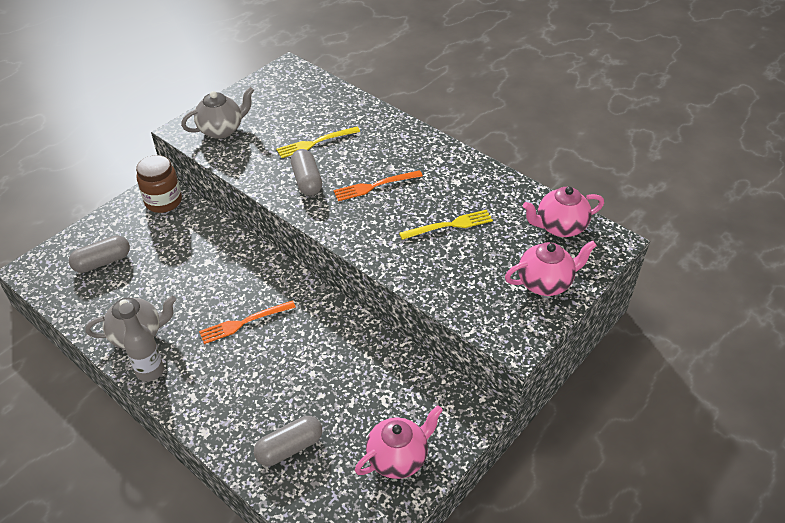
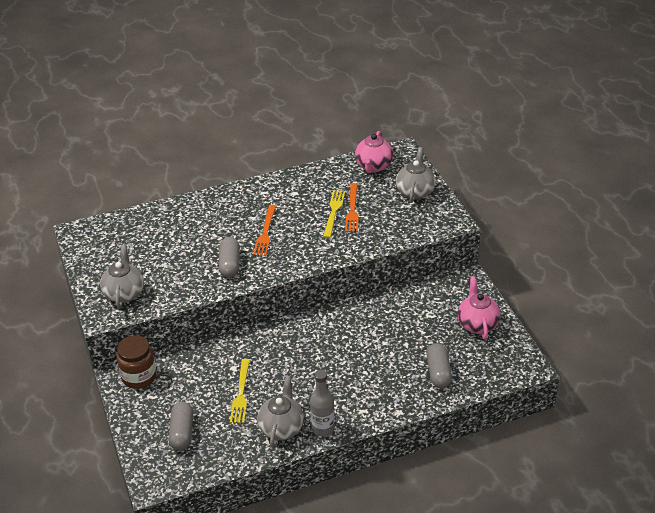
camera: 60 degrees left, 5 degrees down
orange fork [199,301,296,344] -> orange fork moved to [345,183,359,232]
yellow fork [276,127,360,158] -> yellow fork moved to [230,359,250,423]
grey capsule [291,149,322,196] -> grey capsule turned 75 degrees clockwise [219,237,240,278]
pink teapot [505,240,597,296] -> grey teapot [396,147,435,202]

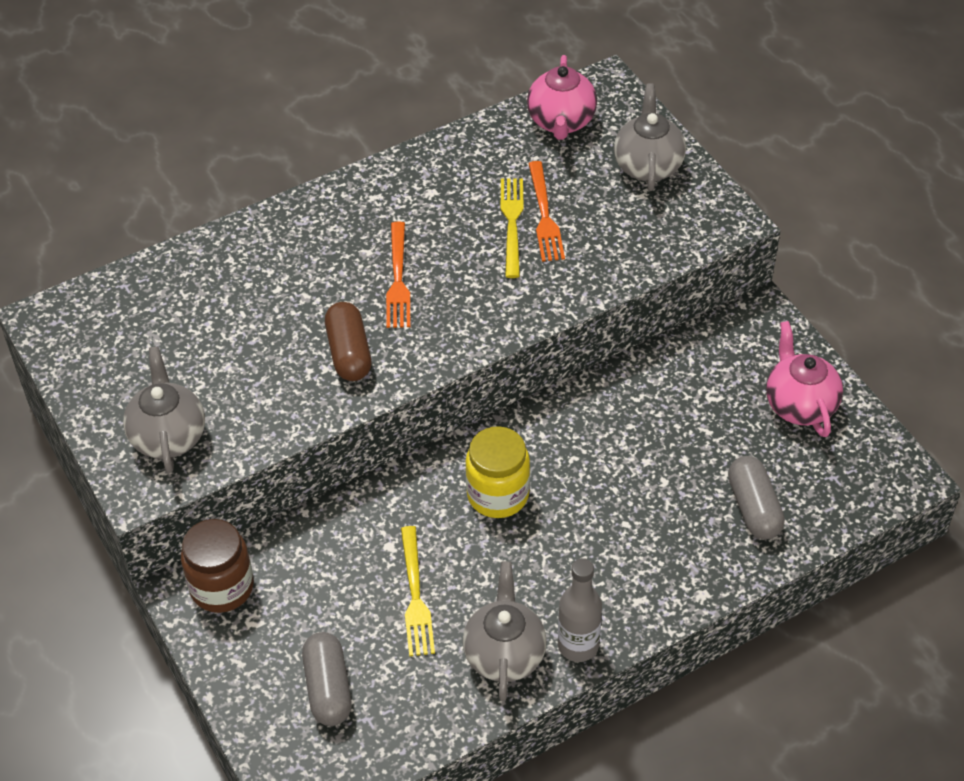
camera: 10 degrees left, 10 degrees up
grey capsule [219,237,240,278] -> brown capsule [325,302,372,381]
none -> yellow jar [465,426,530,518]

